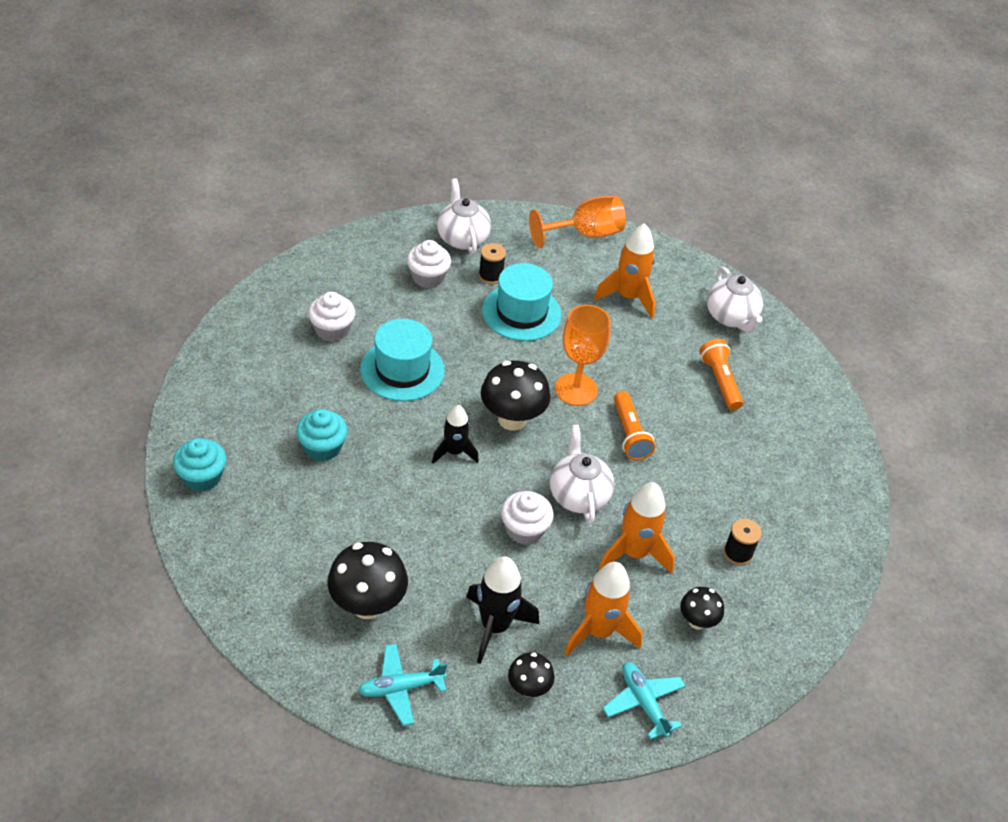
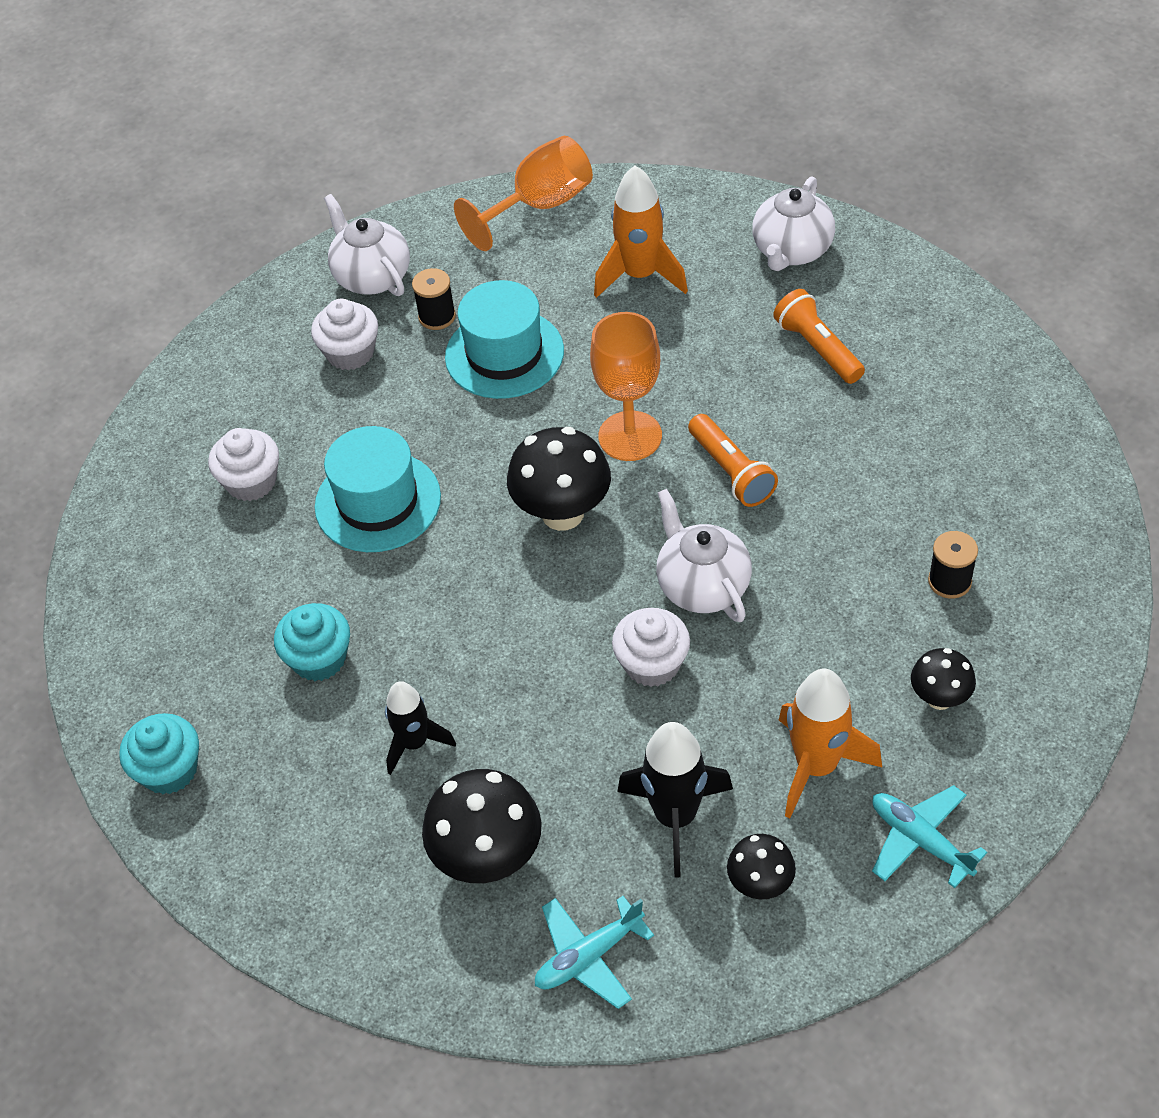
camera: 10 degrees left, 5 degrees up
black rocket [432,405,479,464] -> black rocket moved to [385,681,456,775]
orange rocket [599,482,675,573] -> none
white teapot [707,267,763,332] -> white teapot turned 60 degrees clockwise [752,176,835,271]

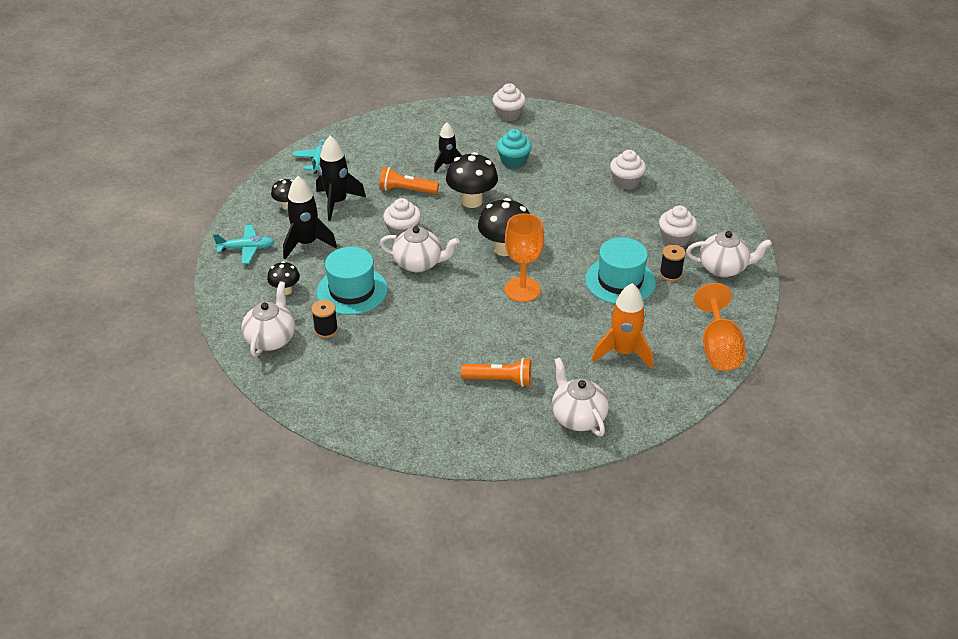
camera: 125 degrees right, 10 degrees down
turquoise cupcake [119,713,199,794] -> white cupcake [493,83,526,121]
turquoise hat [315,426,441,552] -> turquoise hat moved to [316,247,388,315]
black mushroom [422,769,542,883] -> black mushroom moved to [446,152,498,208]
orange flashlight [688,414,778,507] -> orange flashlight moved to [379,167,439,194]
orange rocket [779,669,882,818] -> black rocket [283,176,337,259]
none -> white teapot [241,281,295,357]

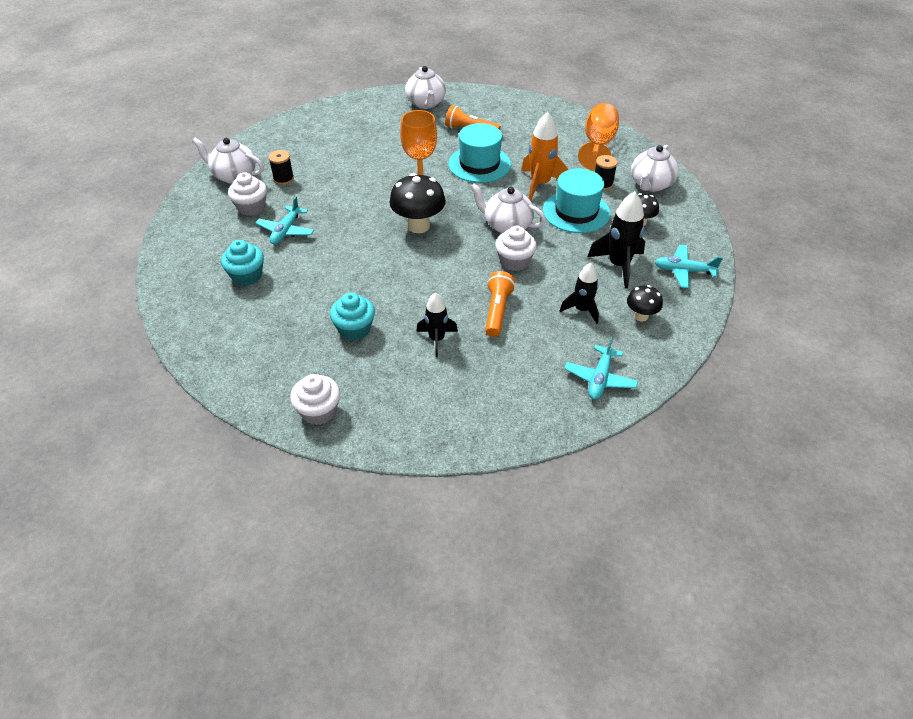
camera: 165 degrees left, 5 degrees up
black rocket [316,136,366,221] -> black rocket [560,263,599,324], size x0.66
orange flashlight [379,167,439,194] -> orange flashlight turned 105 degrees counterclockwise [485,271,515,337]
black mushroom [446,152,498,208] -> none
turquoise hat [585,237,656,304] -> turquoise hat moved to [448,123,511,183]
orange rocket [592,283,653,369] -> orange rocket moved to [521,112,569,201]
white cupcake [610,150,646,190] -> turquoise cupcake [221,240,264,286]
orange goblet [694,283,746,371] -> orange goblet moved to [578,103,619,171]
none -> turquoise plane [256,196,314,245]

